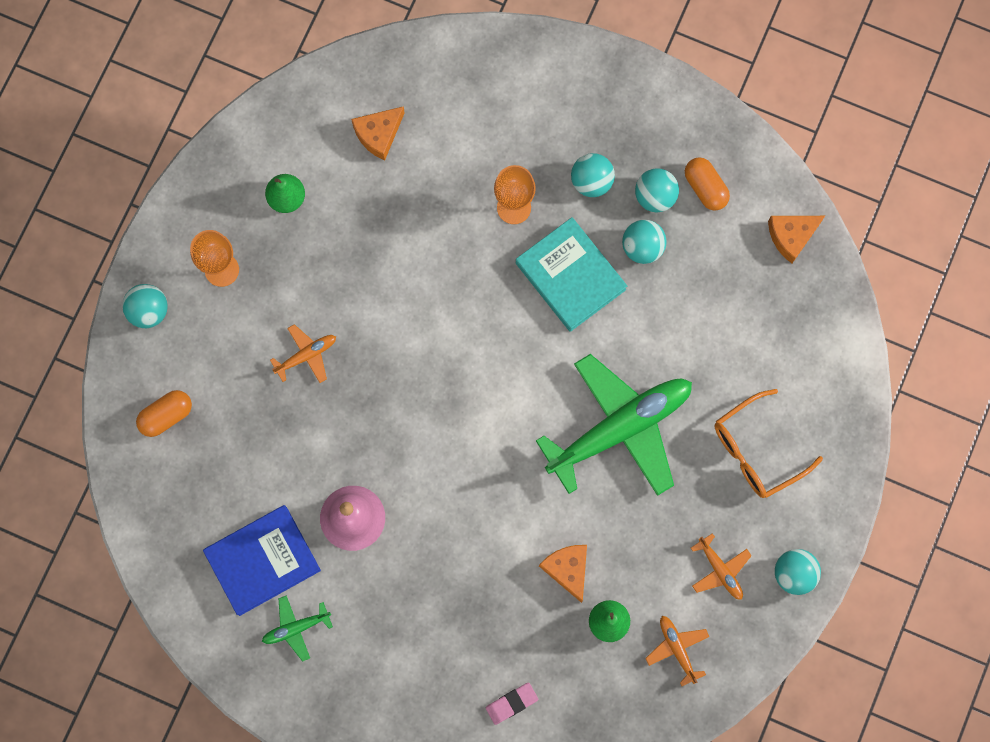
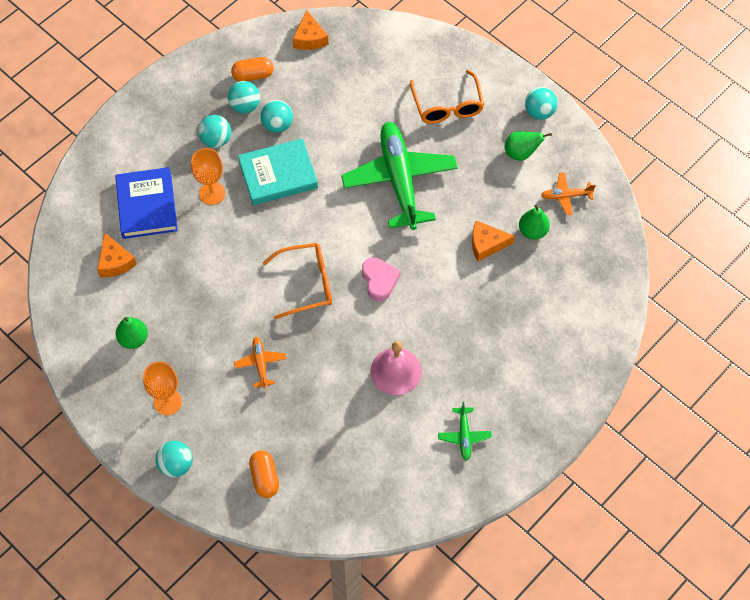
camera: 70 degrees left, 15 degrees down
blue book [203,505,321,616] -> blue book moved to [115,167,178,239]
pink eraser [486,683,538,725] -> none
orange plane [691,533,752,600] -> green pear [505,131,552,161]
none -> orange glasses [263,243,332,319]
none -> pink heart [362,257,400,302]

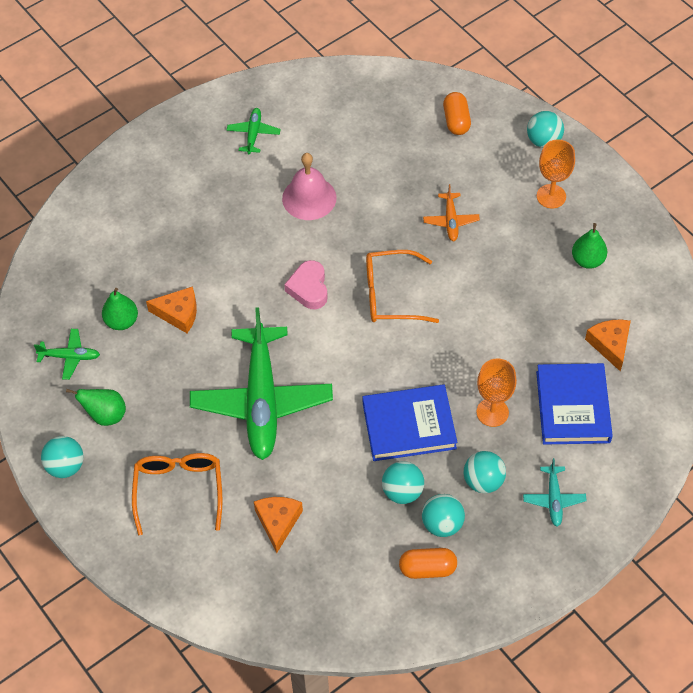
camera: 170 degrees left, 5 degrees down
turquoise book [238,138,318,205] -> blue book [363,384,457,461]
orange cheese [292,10,329,50] -> orange cheese moved to [254,497,303,553]
orange plane [541,172,596,215] -> green plane [34,329,100,380]
none -> turquoise plane [523,458,587,527]

